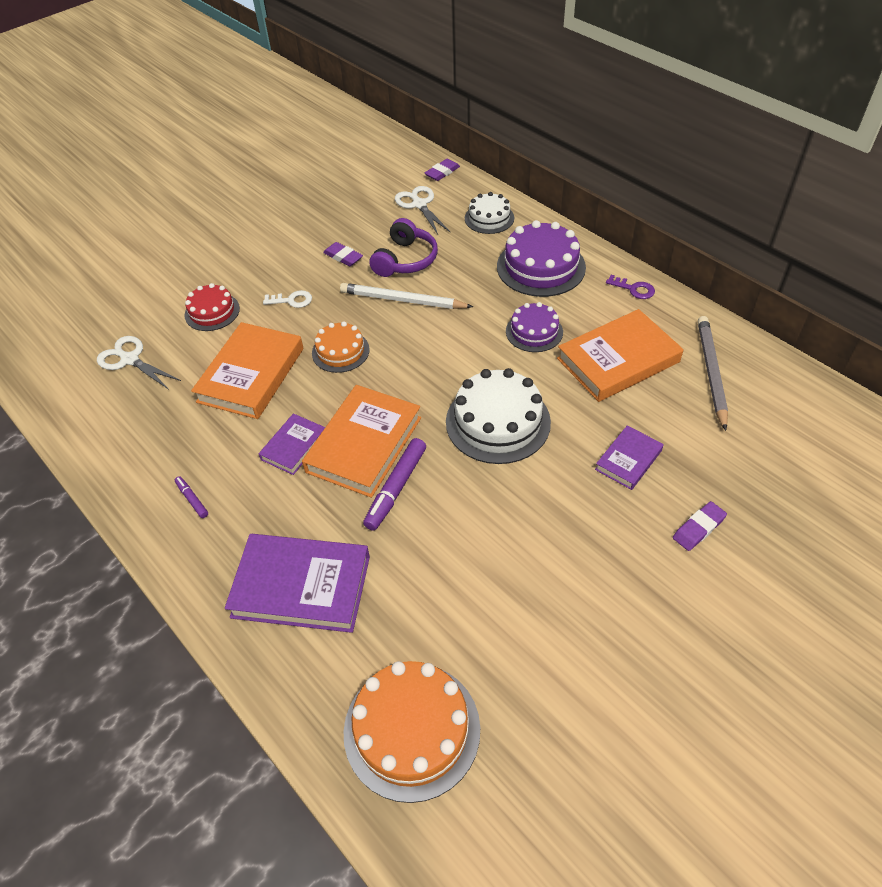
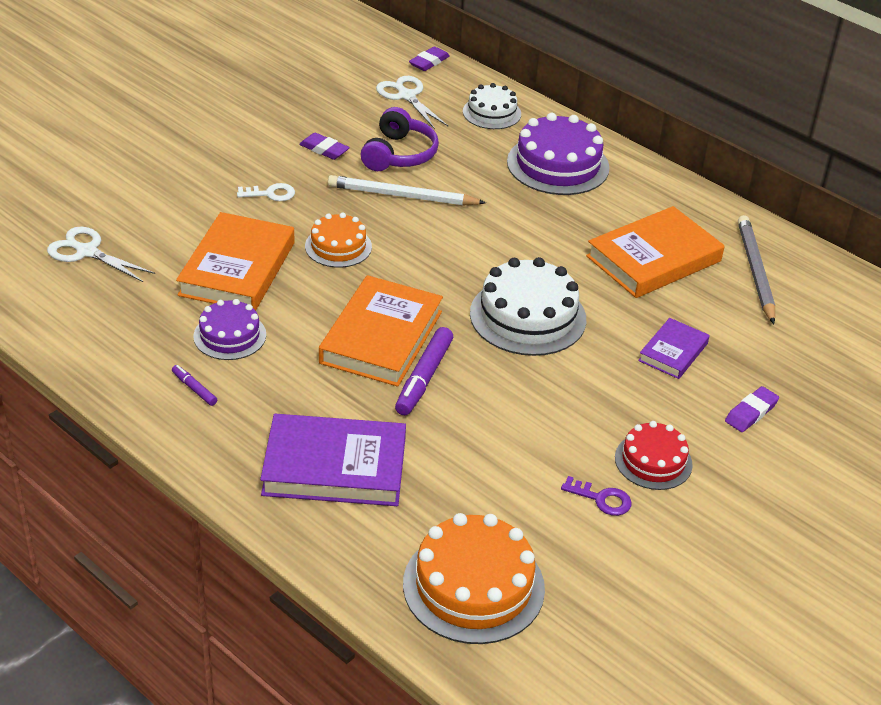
camera: 10 degrees left, 10 degrees down
red cake [185,283,240,331] -> red cake moved to [615,421,693,490]
purple book [259,414,325,475] -> none
purple cake [506,302,563,352] -> purple cake moved to [193,299,266,360]
purple key [606,275,655,299] -> purple key moved to [561,476,632,516]

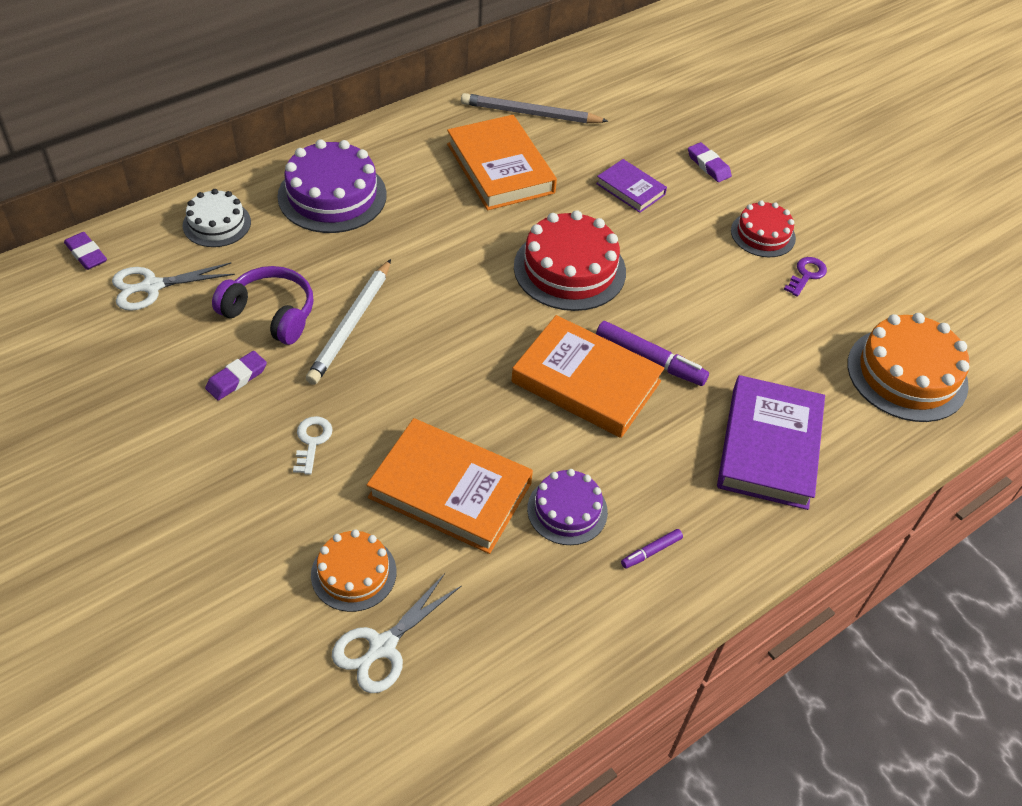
camera: 80 degrees left, 10 degrees up
orange cake [305,212,372,268] -> orange cake moved to [311,529,397,612]
white cake [470,257,586,356] -> red cake [514,210,626,311]

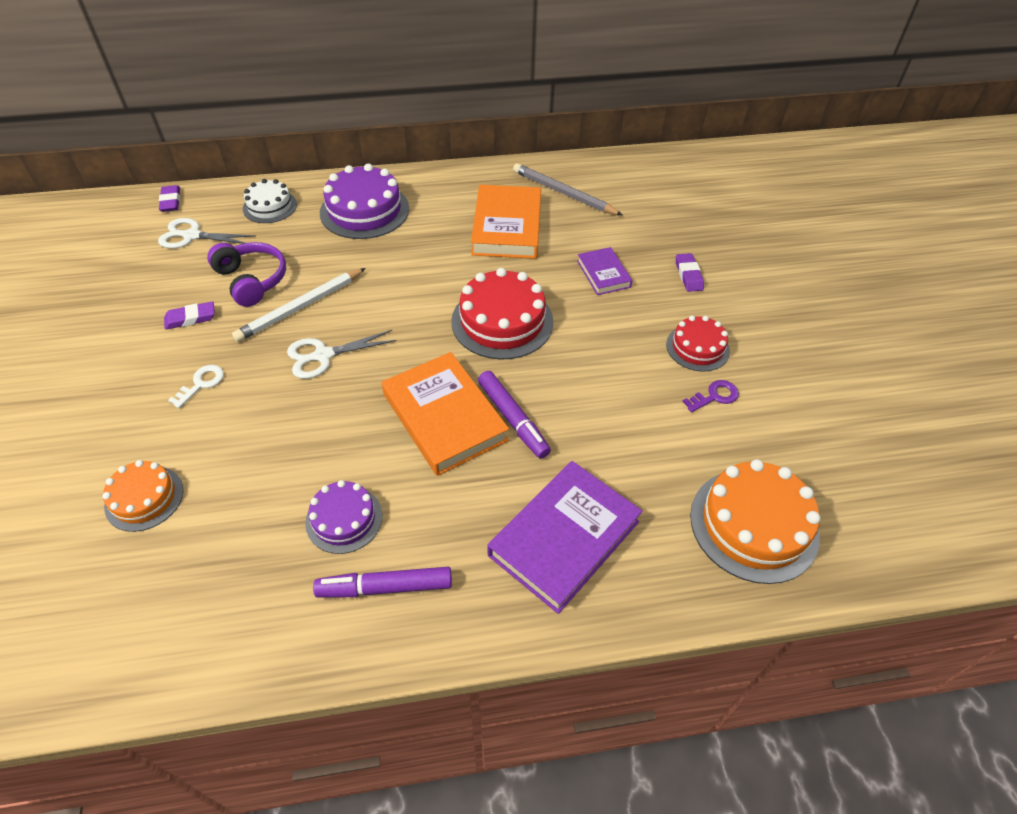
camera: 30 degrees right, 0 degrees up
white scissors [332,573,462,693] -> white scissors moved to [287,330,397,379]
orange book [367,418,533,554] -> none
purple marker [621,529,683,569] -> purple marker [313,567,452,597], size x1.92

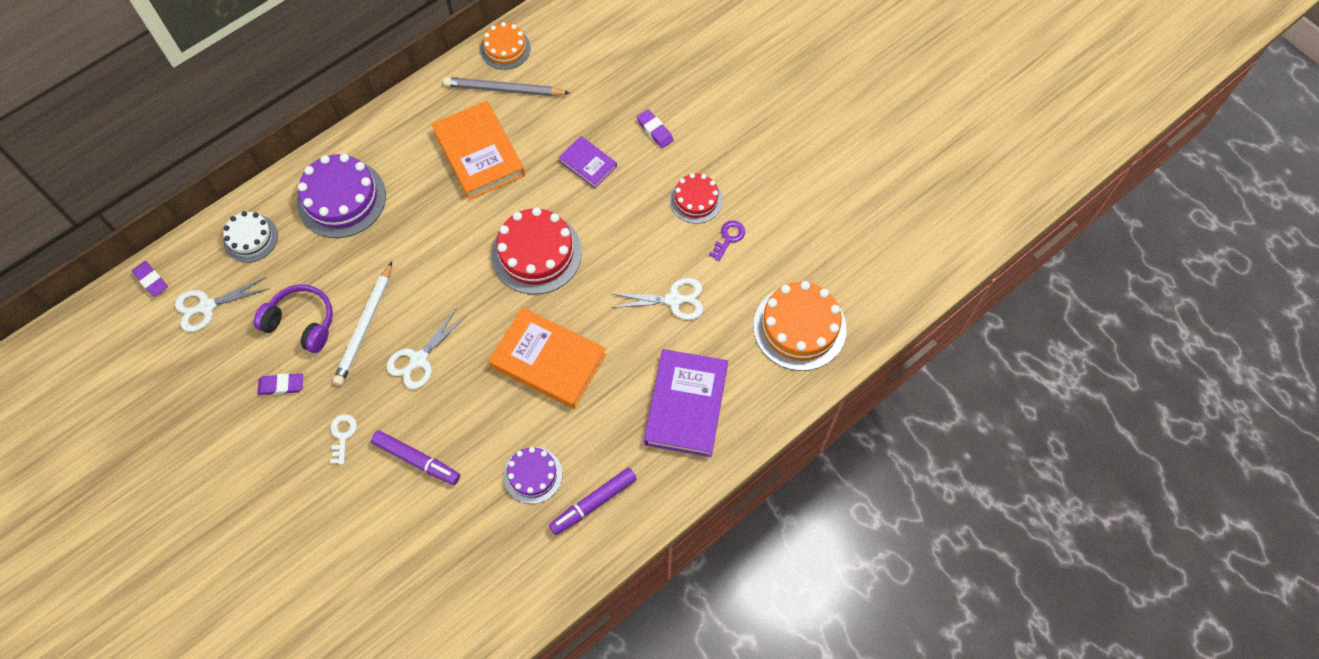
camera: 30 degrees left, 15 degrees up
orange cake [102,460,183,532] -> orange cake moved to [481,22,531,70]
purple eraser [164,301,215,330] -> purple eraser turned 45 degrees clockwise [257,374,303,395]
purple marker [478,371,551,459] -> purple marker moved to [371,430,460,485]
none -> white scissors [611,278,703,320]

